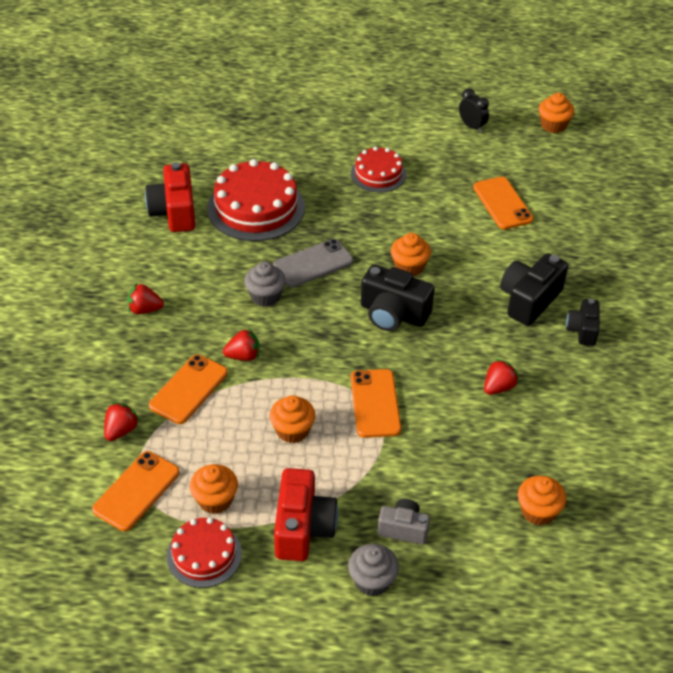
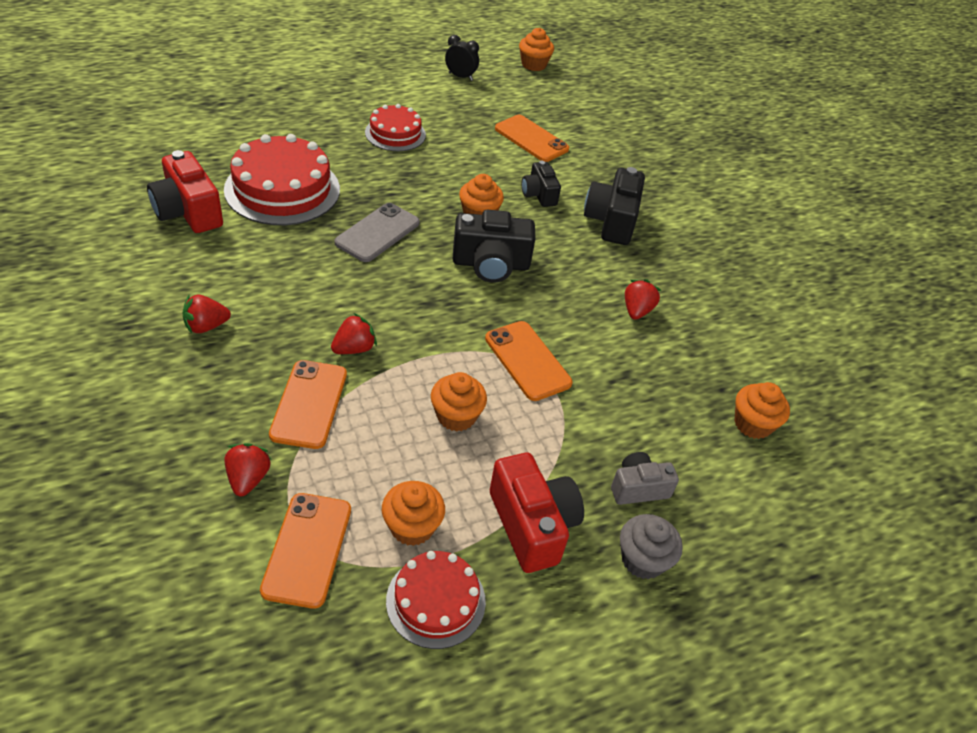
camera: 30 degrees left, 0 degrees up
grey cupcake [244,262,286,307] -> none
black camera [566,299,599,346] -> black camera moved to [522,161,561,207]

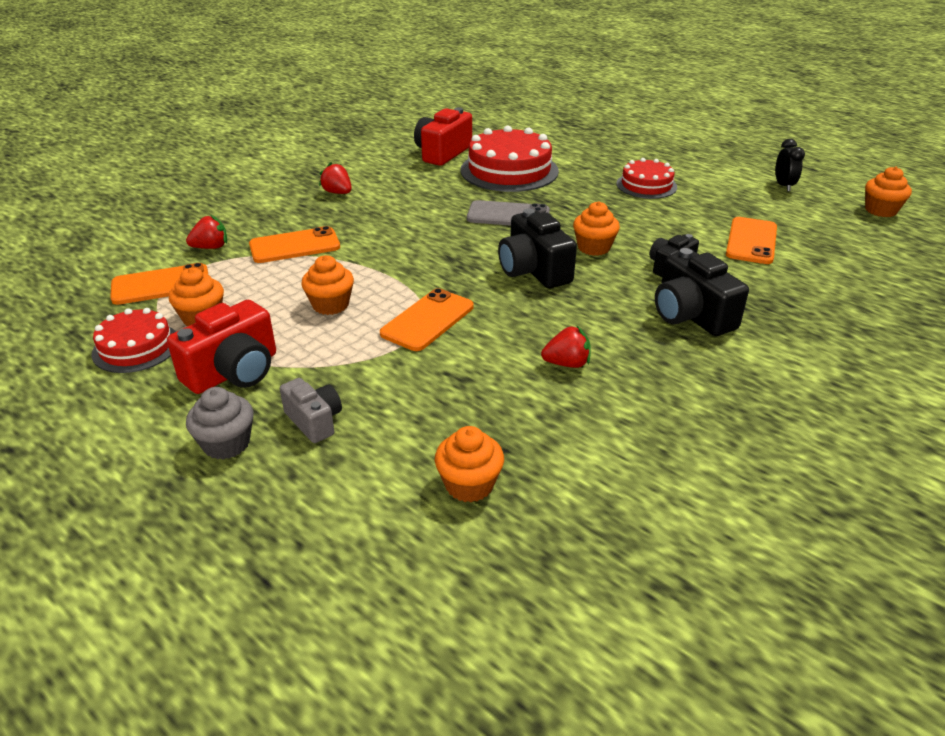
camera: 70 degrees right, 10 degrees down
red strawberry [331,313,377,354] -> none
black camera [584,167,645,245] -> black camera turned 105 degrees counterclockwise [655,248,749,336]

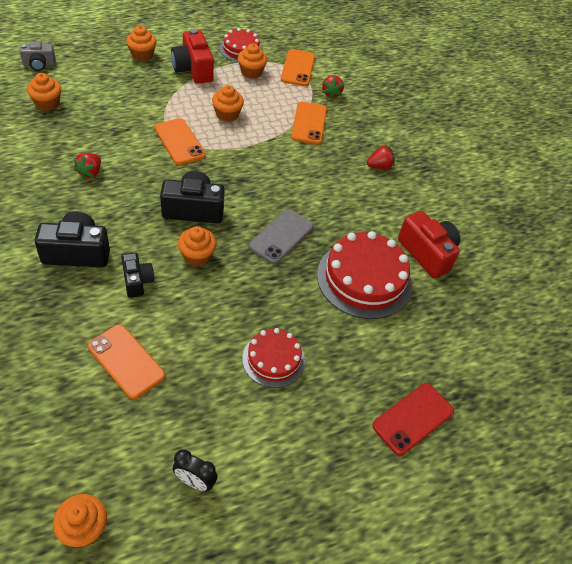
camera: 110 degrees right, 15 degrees up
grey cupcake [186,387,254,459] -> orange cupcake [126,26,156,61]
grey camera [280,378,342,443] -> grey camera moved to [20,42,55,71]
none -> red phone [372,383,454,456]

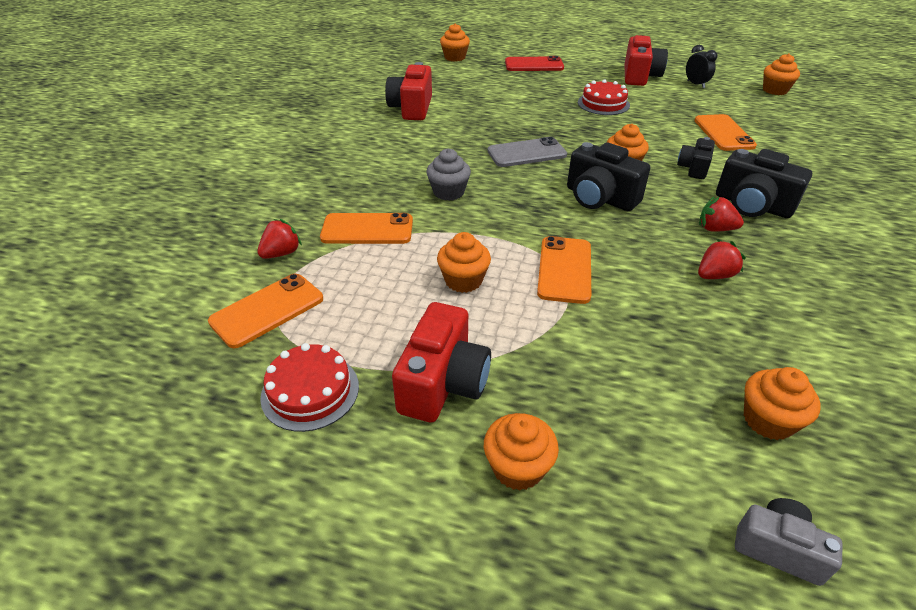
camera: 135 degrees left, 10 degrees down
orange cupcake [238,44,267,79] -> orange cupcake moved to [440,23,470,62]
orange phone [291,102,327,145] -> orange phone turned 45 degrees clockwise [320,213,413,244]
red cake [317,231,412,319] -> none
red strawberry [367,145,395,169] -> red strawberry moved to [699,196,744,232]
none -> grey cupcake [426,149,471,201]
none -> red camera [625,35,668,86]

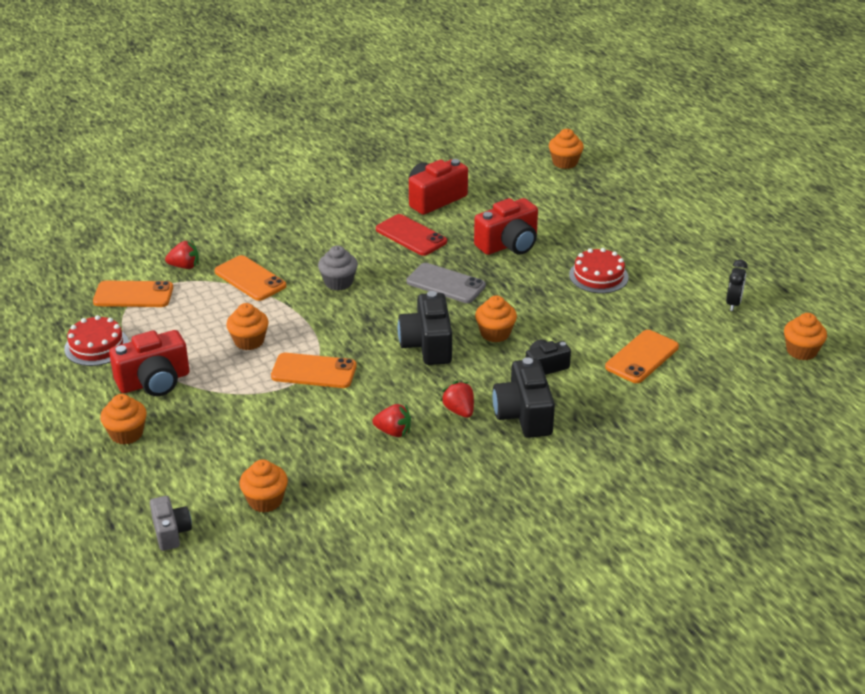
camera: 45 degrees right, 5 degrees down
red phone [505,56,564,71] -> red phone moved to [376,214,447,256]
orange phone [537,236,591,304] -> orange phone turned 45 degrees clockwise [271,353,357,388]
red camera [625,35,668,86] -> red camera moved to [474,198,538,255]

